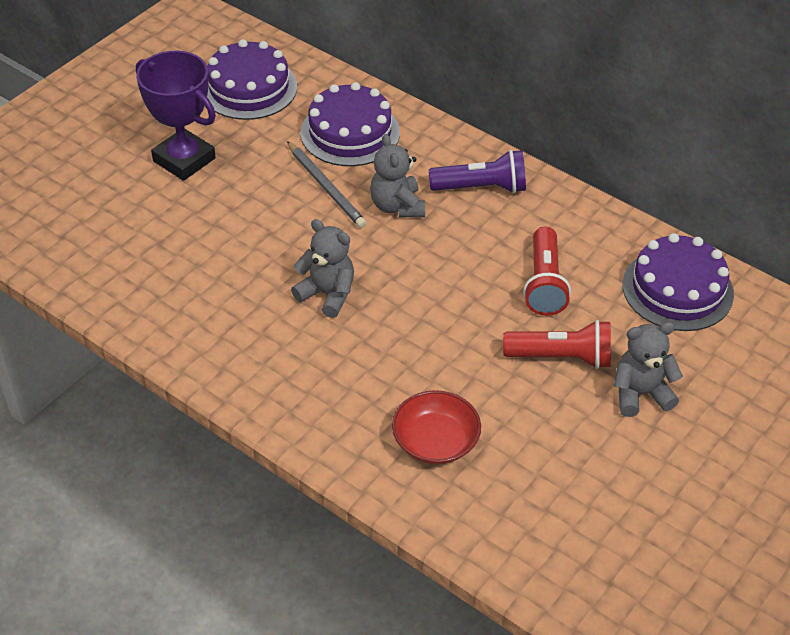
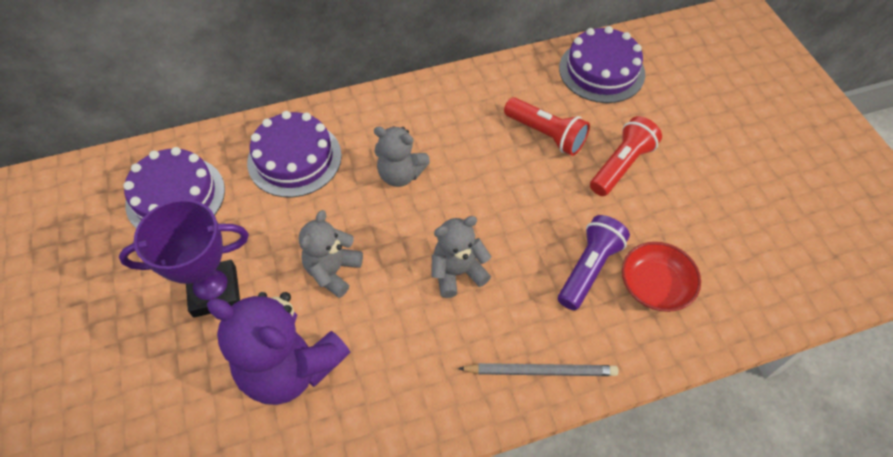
camera: 55 degrees left, 10 degrees up
grey pencil [287,141,367,228] -> grey pencil moved to [458,363,618,376]
purple flashlight [429,150,526,193] -> purple flashlight moved to [558,215,630,310]
grey teddy bear [614,322,683,417] -> grey teddy bear moved to [299,210,363,298]
none -> purple teddy bear [207,292,350,405]

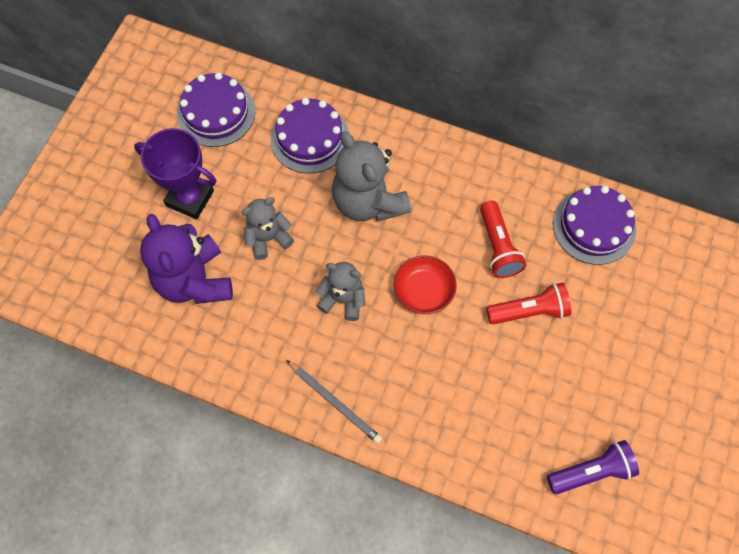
camera: 40 degrees right, 10 degrees up
grey teddy bear [374,126,430,187] -> grey teddy bear [332,131,411,222], size x1.69
purple flashlight [558,215,630,310] -> purple flashlight moved to [547,440,639,495]
red bowl [622,242,701,312] -> red bowl moved to [394,256,457,314]

